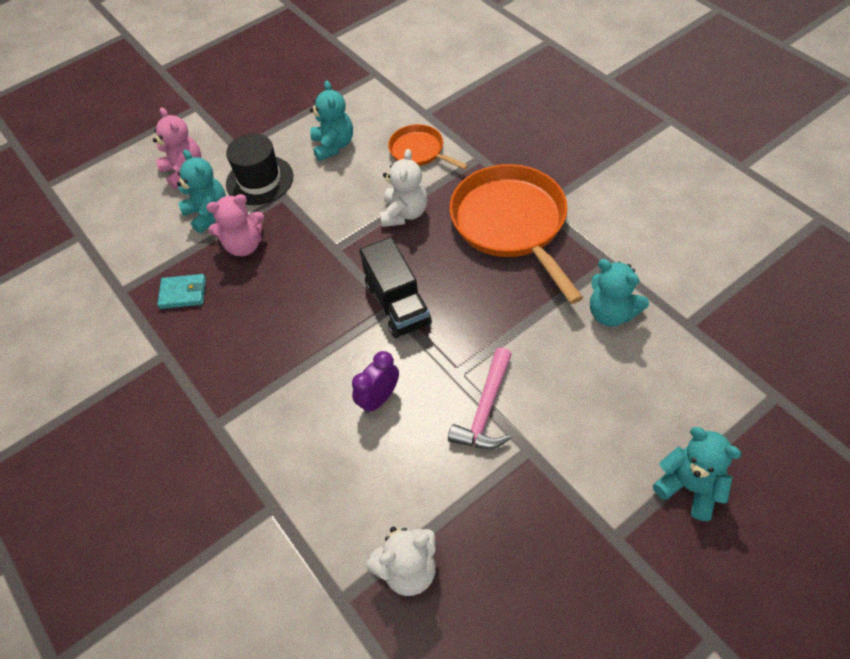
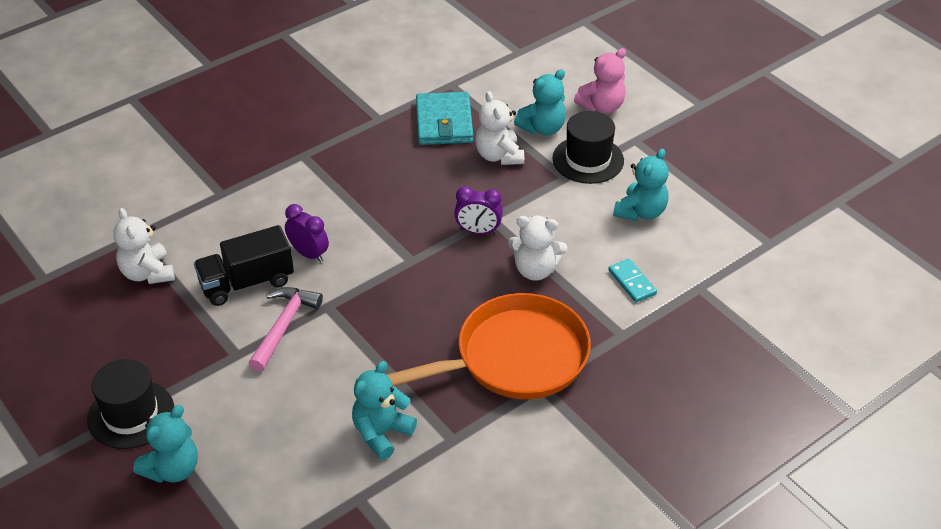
camera: 85 degrees right, 10 degrees down
turquoise wallet [157,274,206,309] -> turquoise wallet [416,92,473,145], size x1.69
pink teddy bear [206,194,264,256] -> white teddy bear [475,91,524,165]
turquoise teddy bear [310,80,353,161] -> turquoise teddy bear turned 45 degrees counterclockwise [613,148,668,221]
black truck [360,237,432,338] -> black truck moved to [194,225,294,306]
orange pan [388,124,468,170] -> turquoise domino [608,259,657,303]
pink hammer [448,347,512,449] -> pink hammer turned 90 degrees clockwise [248,287,323,372]
none -> black hat [87,359,174,449]
none -> purple clock [454,186,503,234]

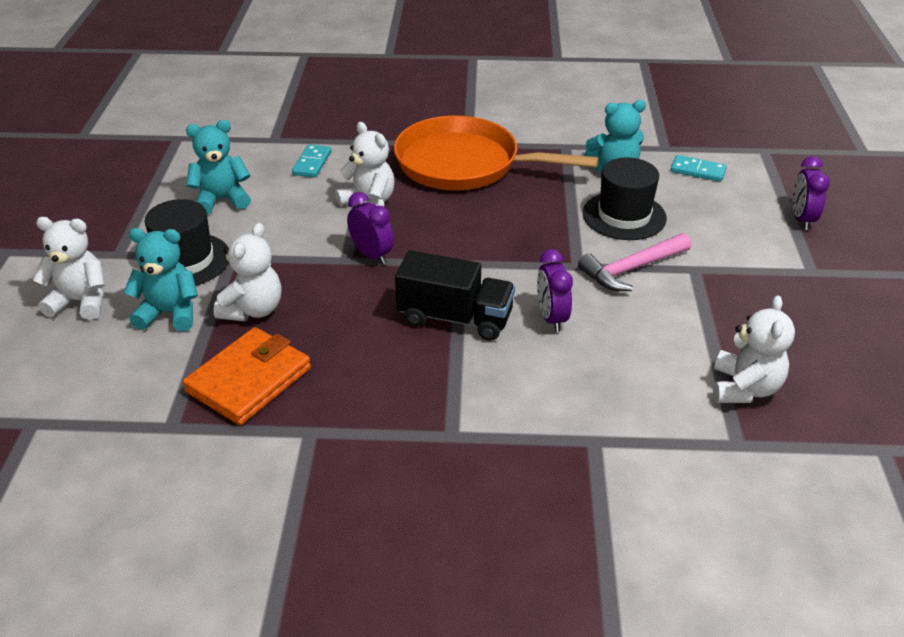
camera: 140 degrees left, 5 degrees down
black hat [87,359,174,449] -> black hat moved to [583,158,667,240]
turquoise teddy bear [133,405,198,483] -> purple clock [792,156,830,230]
black truck [194,225,294,306] -> black truck moved to [395,250,515,341]
turquoise wallet [416,92,473,145] -> orange wallet [183,327,311,425]
pink teddy bear [574,48,626,113] -> white teddy bear [33,217,105,320]
none -> turquoise domino [671,155,727,182]

